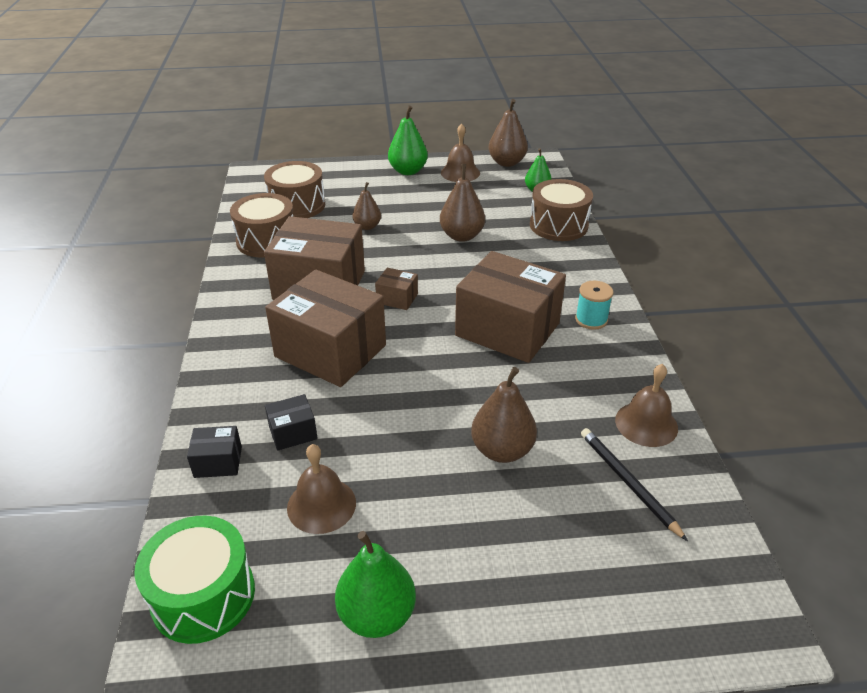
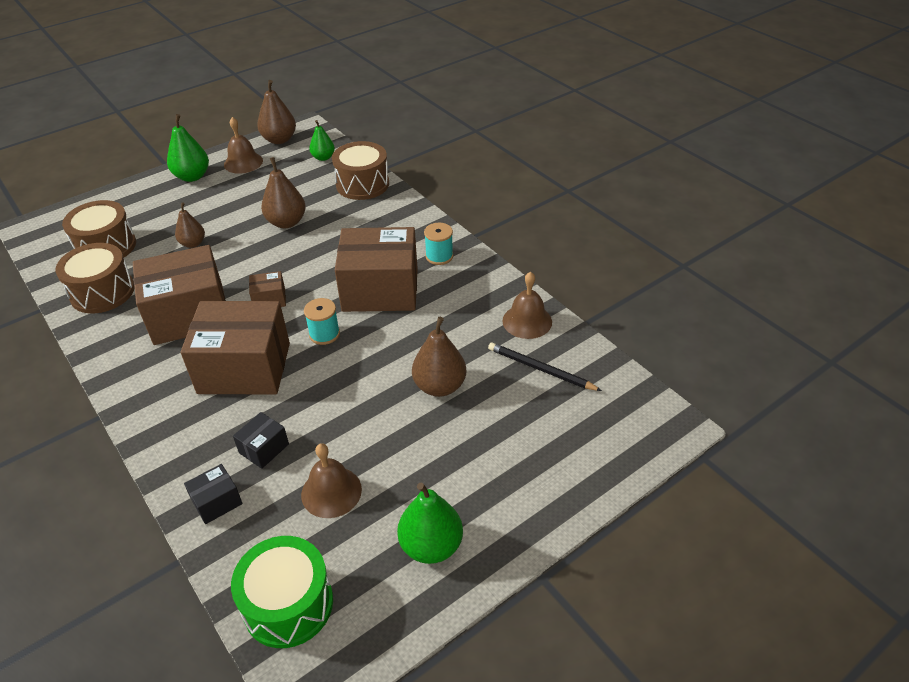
camera: 30 degrees left, 5 degrees up
none -> turquoise spool [304,298,340,345]

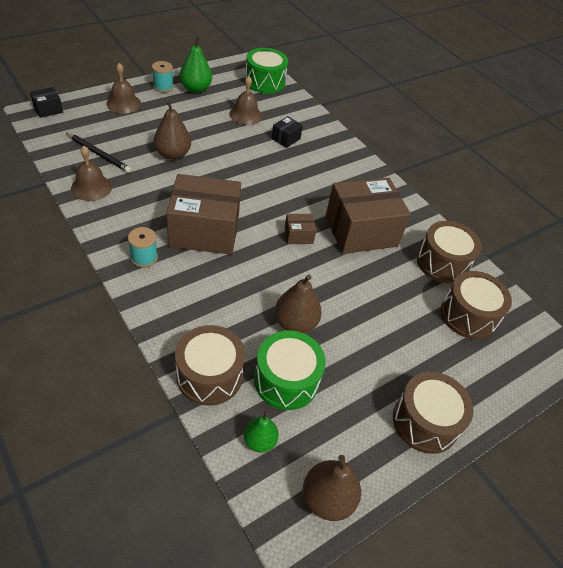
camera: 175 degrees right, 5 degrees up
green pear [167,114,209,182] -> brown drum [393,372,474,454]
brown pear [175,202,205,248] -> none
brown box [181,301,290,395] -> none
black box [184,464,243,524] -> black box moved to [30,87,63,118]
brown bell [224,117,263,174] -> brown bell moved to [106,63,141,114]
turquoise spool [304,298,340,345] -> turquoise spool moved to [152,61,174,93]
none -> green drum [254,330,326,410]

